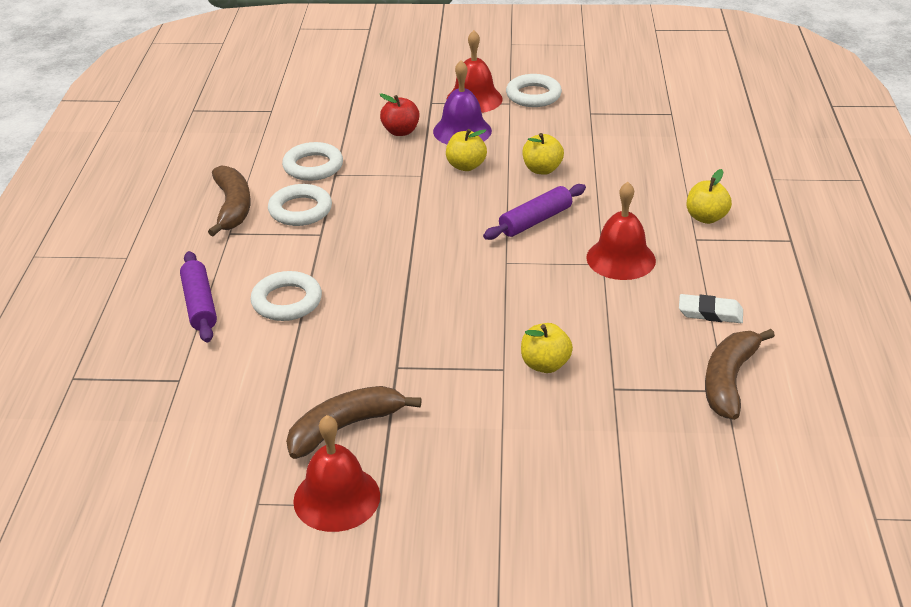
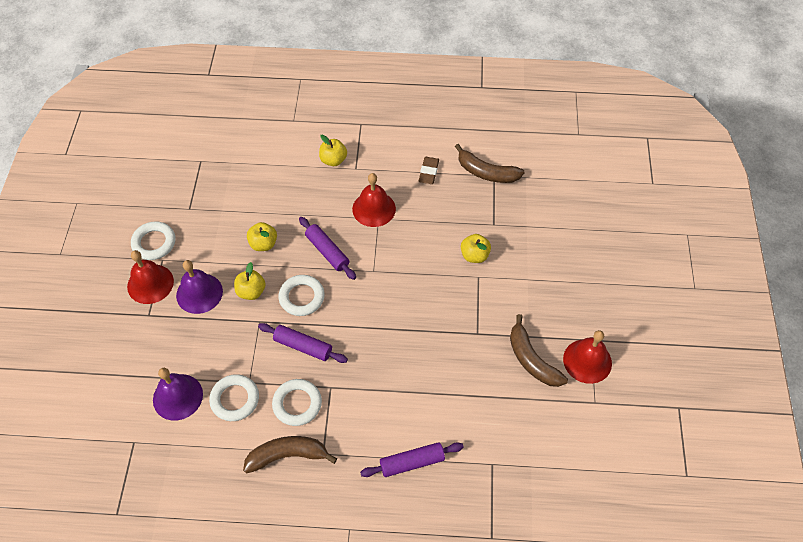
camera: 90 degrees left, 20 degrees up
white ring [251,271,322,321] -> white ring moved to [278,275,325,316]
red apple [379,93,419,136] -> none
white eraser [679,294,743,323] -> brown eraser [419,157,439,184]
none -> purple bell [153,368,203,421]
none -> purple rolling pin [258,323,348,363]

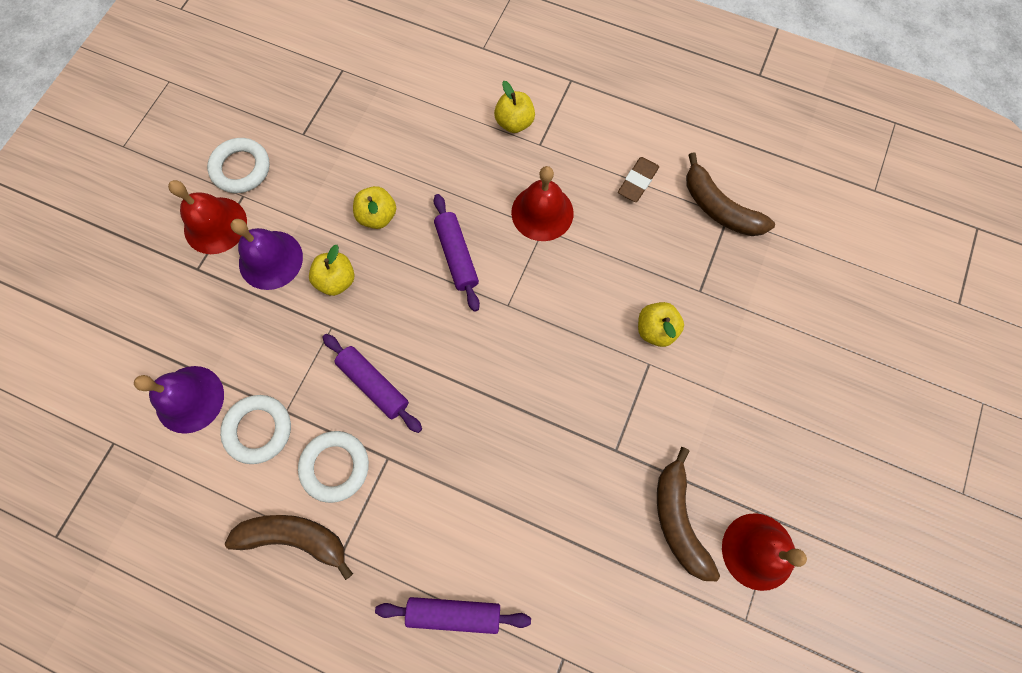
camera: 20 degrees right, 15 degrees up
white ring [278,275,325,316] -> none

